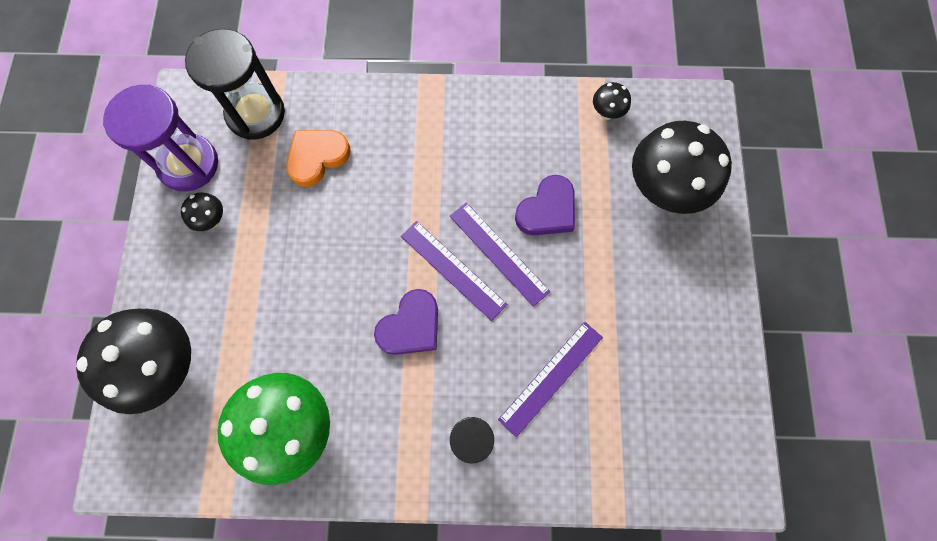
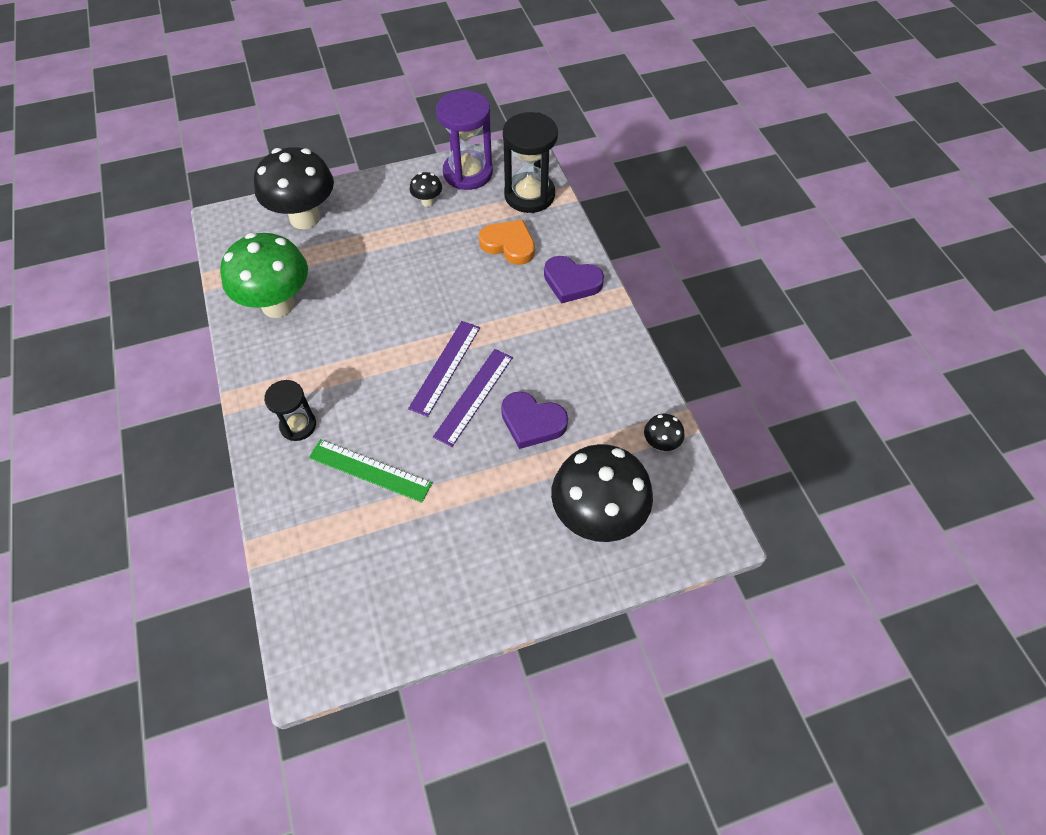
camera: 70 degrees right, 15 degrees down
purple heart [374,289,438,355] -> purple heart moved to [544,256,604,304]
purple ruler [498,322,603,437] -> green ruler [309,439,432,503]

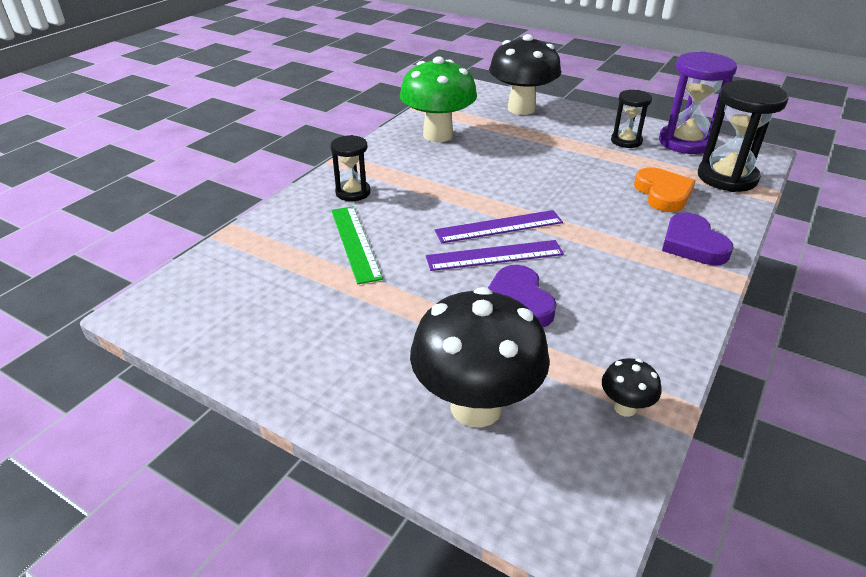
camera: 50 degrees right, 20 degrees down
black mushroom [410,172,442,207] -> black hourglass [611,90,652,148]

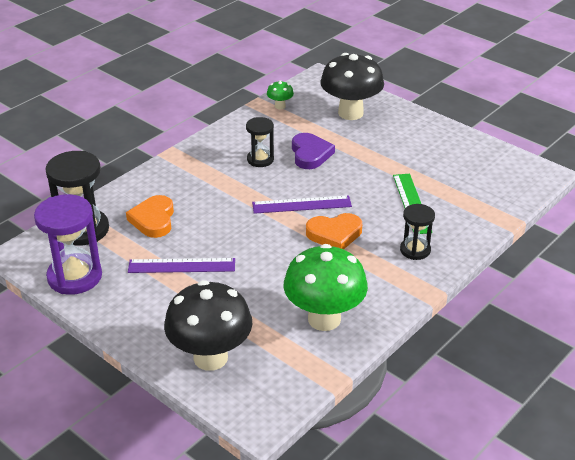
camera: 170 degrees left, 0 degrees up
purple ruler [426,240,564,271] -> purple ruler moved to [128,258,235,273]
black mushroom [602,358,661,417] -> green mushroom [267,80,294,109]
black hourglass [611,90,652,148] -> black hourglass moved to [246,117,274,167]
purple heart [662,212,733,265] -> none
none -> orange heart [306,213,362,249]

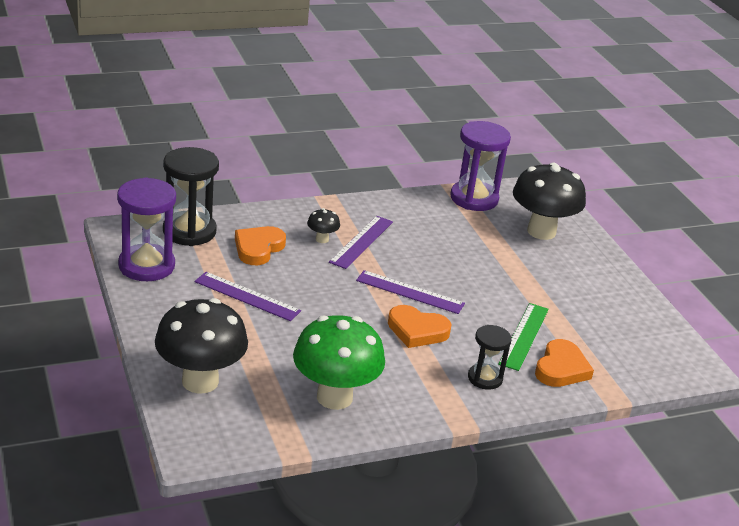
camera: 25 degrees right, 5 degrees down
black hourglass [246,117,274,167] -> none
green mushroom [267,80,294,109] -> purple hourglass [450,121,511,211]
purple heart [292,133,335,169] -> none
none -> black mushroom [307,208,340,243]
none -> purple ruler [329,216,393,269]
none -> orange heart [535,339,594,387]

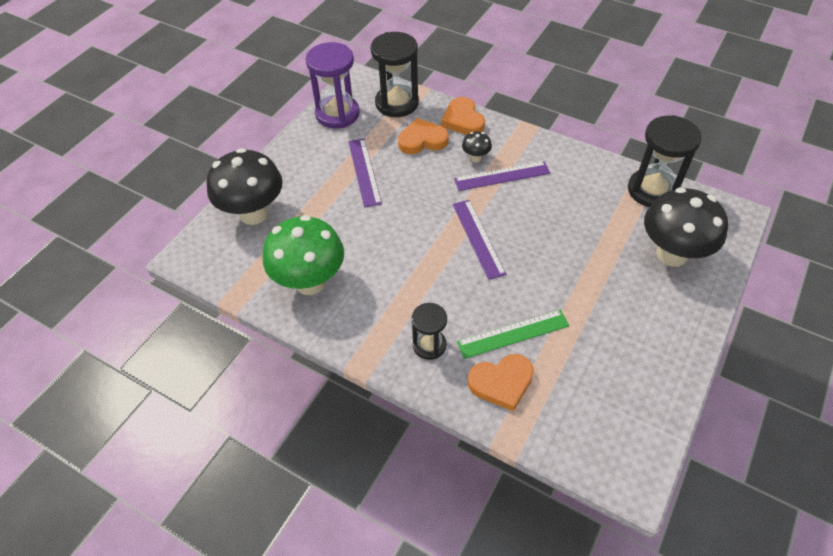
camera: 55 degrees right, 20 degrees up
orange heart [388,305,451,348] -> orange heart moved to [441,97,485,135]
purple hourglass [450,121,511,211] -> black hourglass [628,115,702,207]

